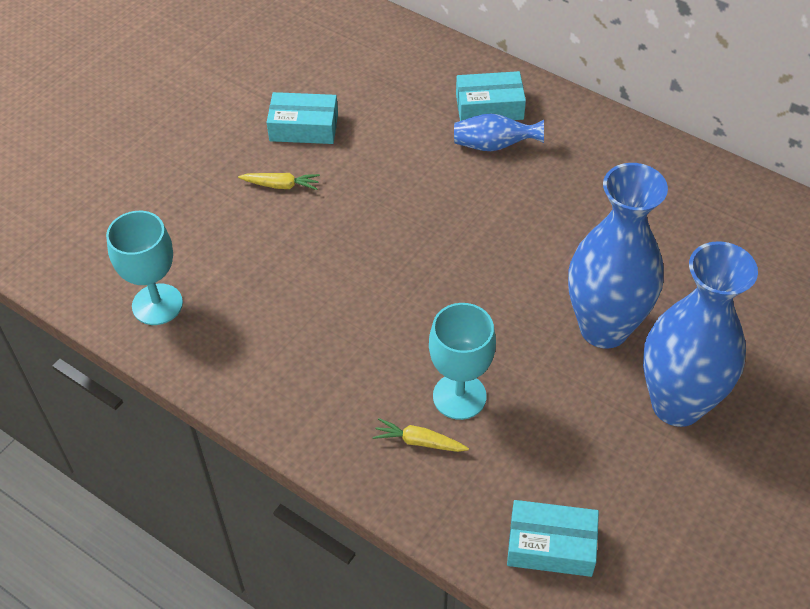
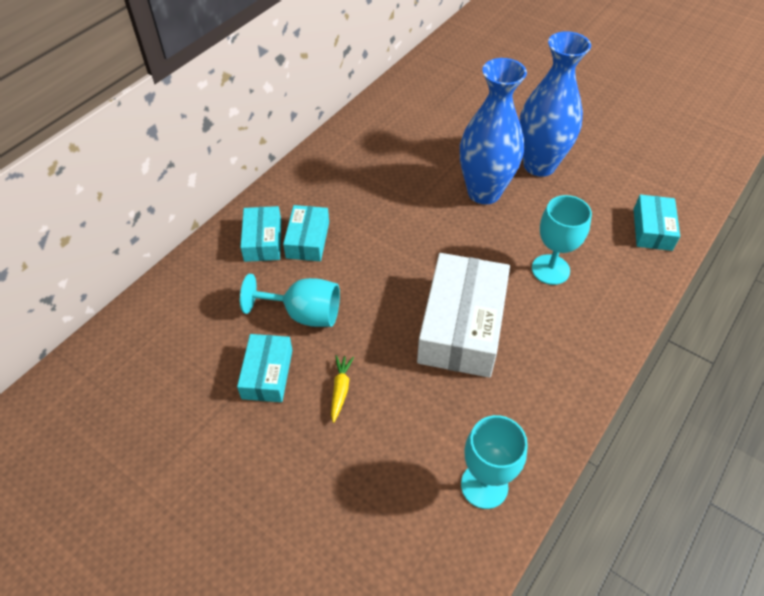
camera: 90 degrees left, 0 degrees up
yellow carrot [373,418,469,452] -> none
blue vase [454,113,544,151] -> turquoise box [283,205,329,261]
none -> turquoise goblet [240,274,340,327]
none -> white box [417,253,510,378]

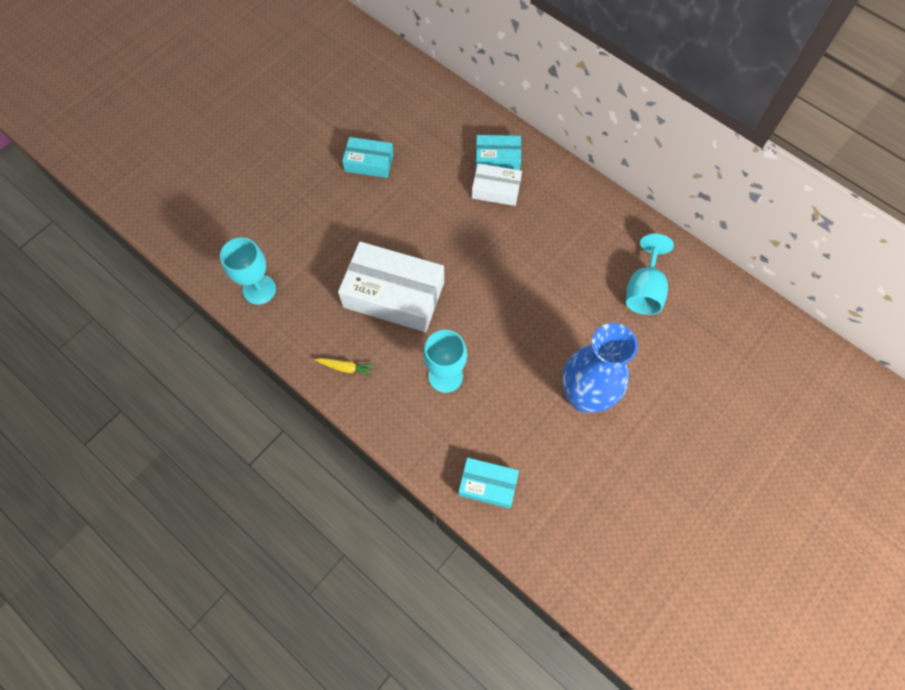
camera: 95 degrees right, 15 degrees up
turquoise goblet [240,274,340,327] -> turquoise goblet moved to [626,233,674,315]
turquoise box [283,205,329,261] -> white box [472,163,522,206]
yellow carrot [331,355,354,423] -> yellow carrot moved to [315,358,375,378]
blue vase [460,58,527,204] -> none

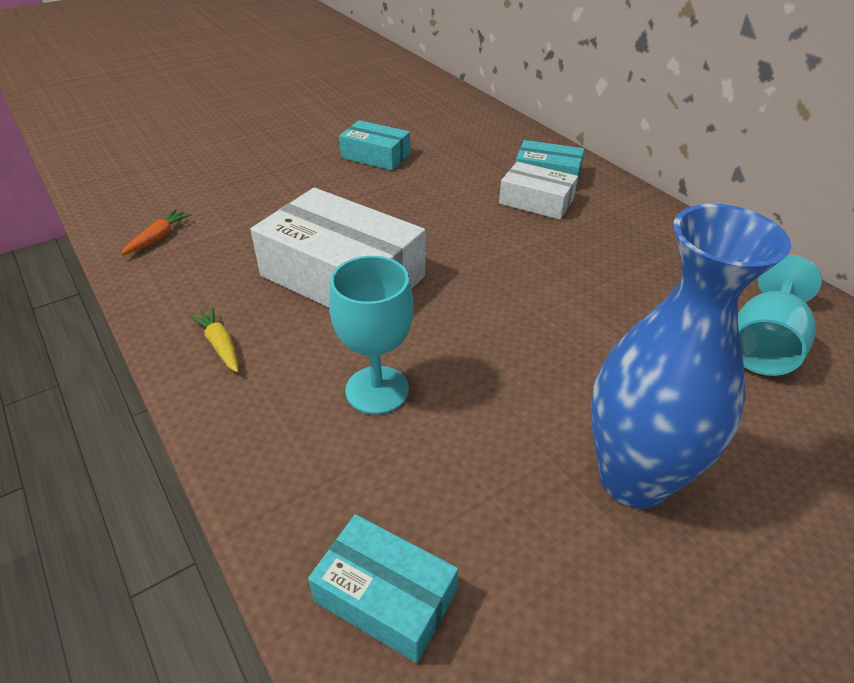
camera: 15 degrees right, 25 degrees down
turquoise goblet [220,237,276,305] -> orange carrot [121,209,192,255]
yellow carrot [315,358,375,378] -> yellow carrot turned 150 degrees counterclockwise [189,307,238,372]

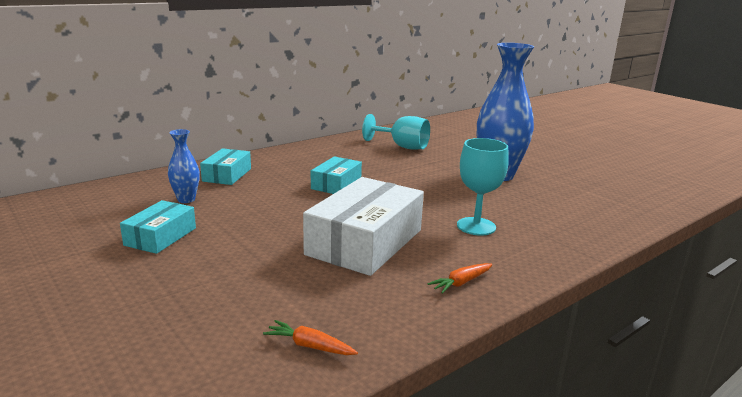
camera: 95 degrees left, 20 degrees down
yellow carrot [189,307,238,372] -> orange carrot [428,263,492,294]
turquoise box [308,514,458,663] -> turquoise box moved to [311,156,362,194]
white box [499,162,578,220] -> none
none -> blue vase [168,129,200,203]

